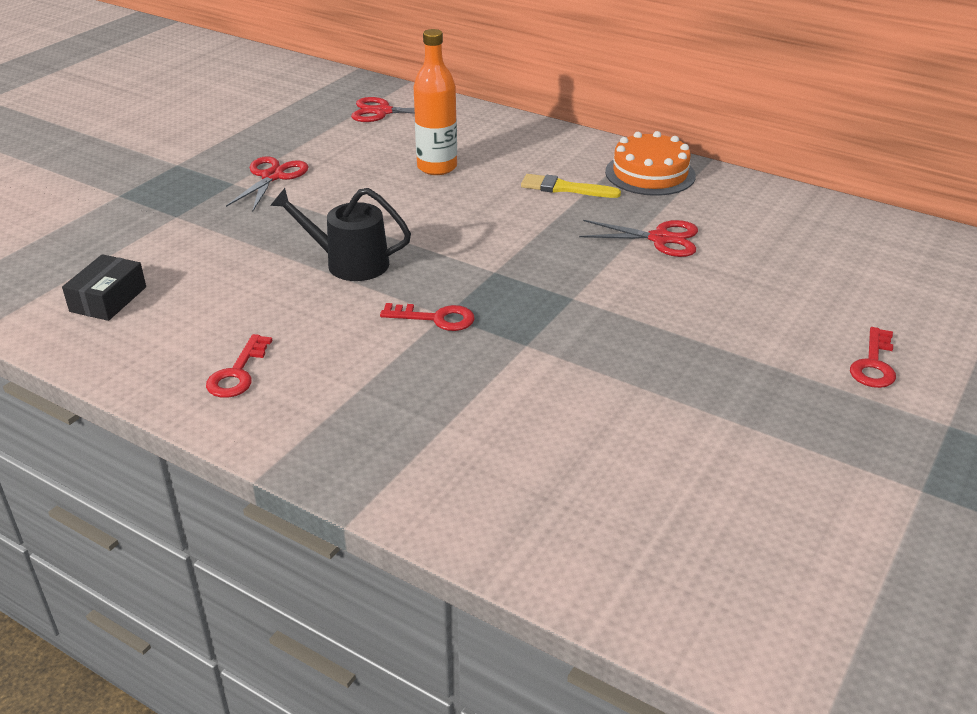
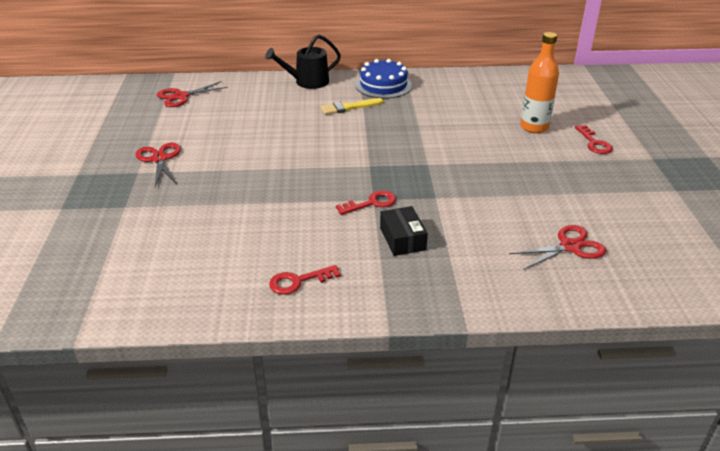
camera: 35 degrees left, 0 degrees up
black box [62,254,146,321] -> black box moved to [380,206,428,256]
red key [206,334,272,398] -> red key turned 90 degrees clockwise [269,265,341,295]
black watering can [270,188,411,281] -> black watering can moved to [265,35,341,89]
orange bottle [413,29,457,175] -> orange bottle moved to [520,32,559,133]
red scissors [579,220,698,257] -> red scissors moved to [509,225,606,270]
orange cake [605,131,696,196] -> blue cake [356,59,412,99]

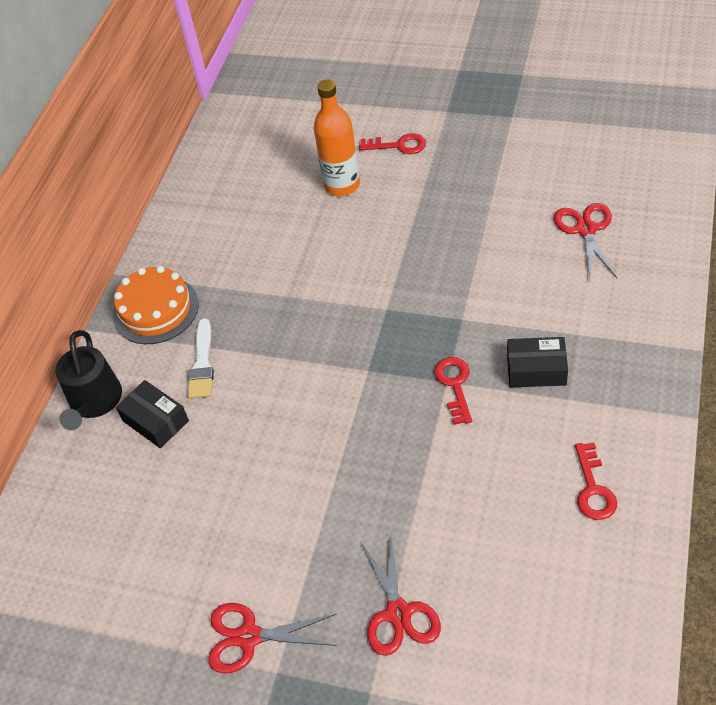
camera: 65 degrees left, 15 degrees up
red scissors [157,81,228,107] -> red scissors moved to [360,531,441,656]
yellow brush [321,98,384,115] -> white brush [188,318,214,399]
blue cake [356,59,412,99] -> orange cake [113,266,199,344]
none -> black box [116,380,189,448]

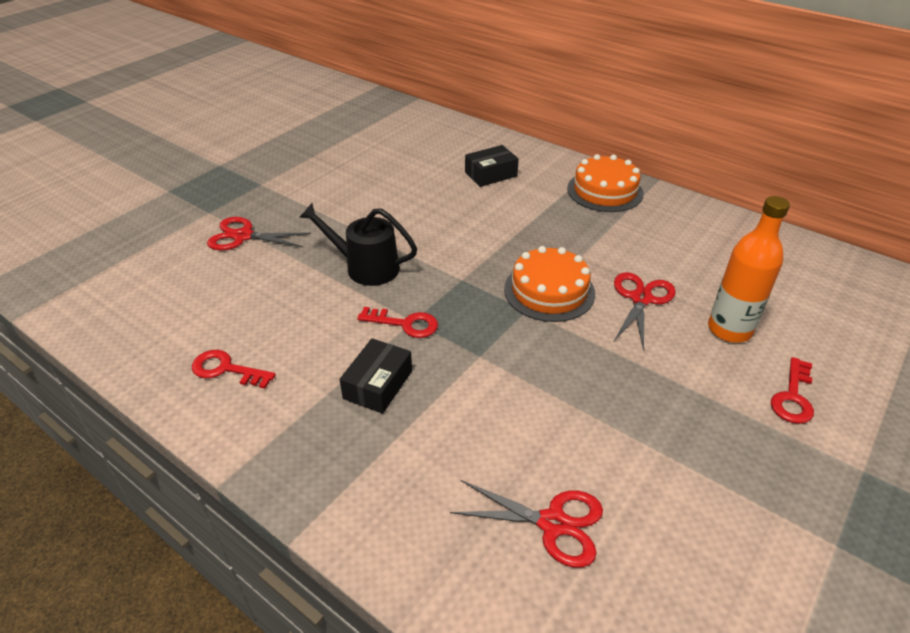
camera: 105 degrees right, 10 degrees down
black watering can [55,330,122,430] -> black watering can moved to [299,203,417,286]
white brush [188,318,214,399] -> none
red scissors [208,603,337,673] -> red scissors moved to [614,272,676,351]
none -> orange cake [504,246,595,322]

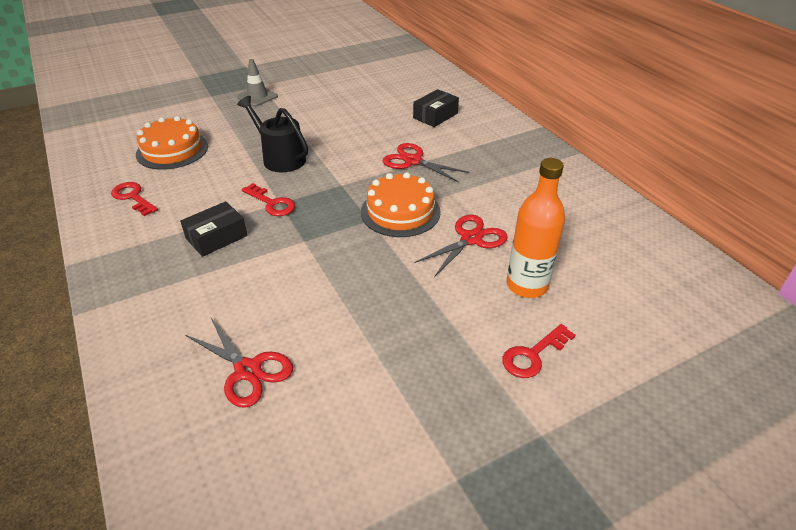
camera: 25 degrees right, 0 degrees up
red scissors [207,217,311,250] -> red scissors moved to [383,143,469,182]
black box [465,145,519,187] -> black box turned 45 degrees counterclockwise [413,89,459,127]
orange cake [567,154,644,212] -> orange cake moved to [136,116,208,170]
none -> grey traffic cone [237,59,278,107]

